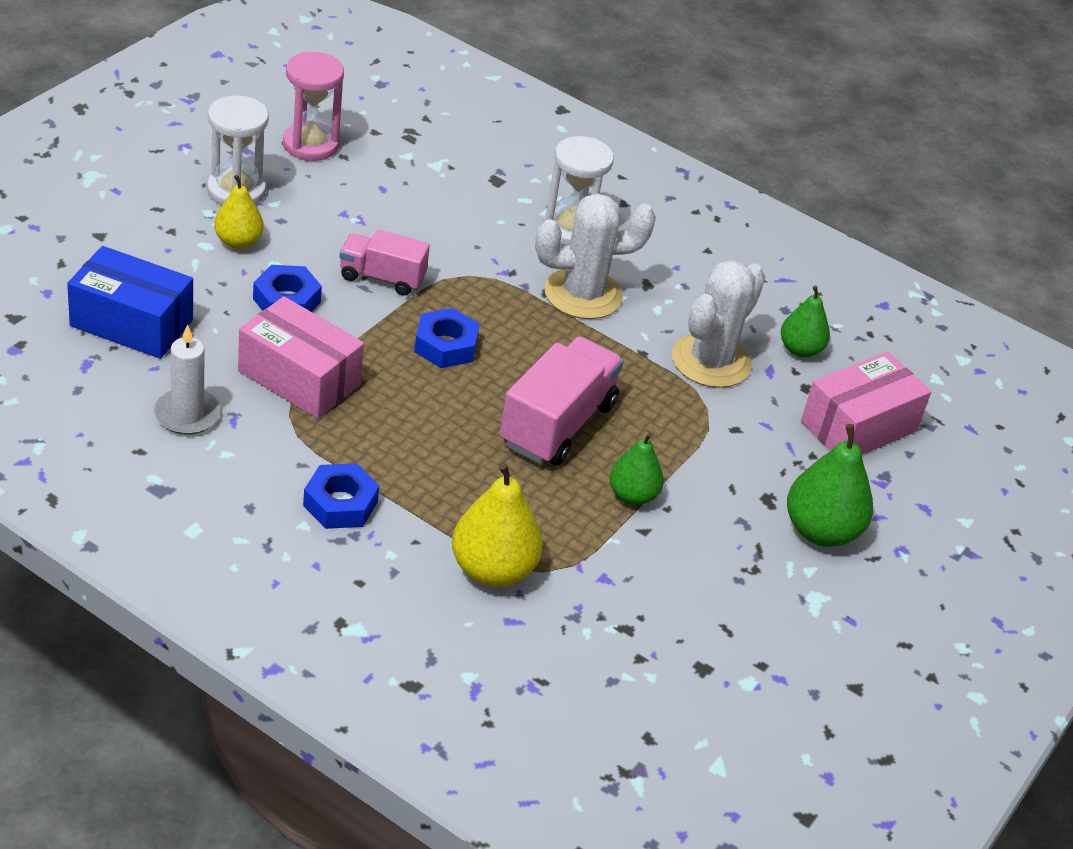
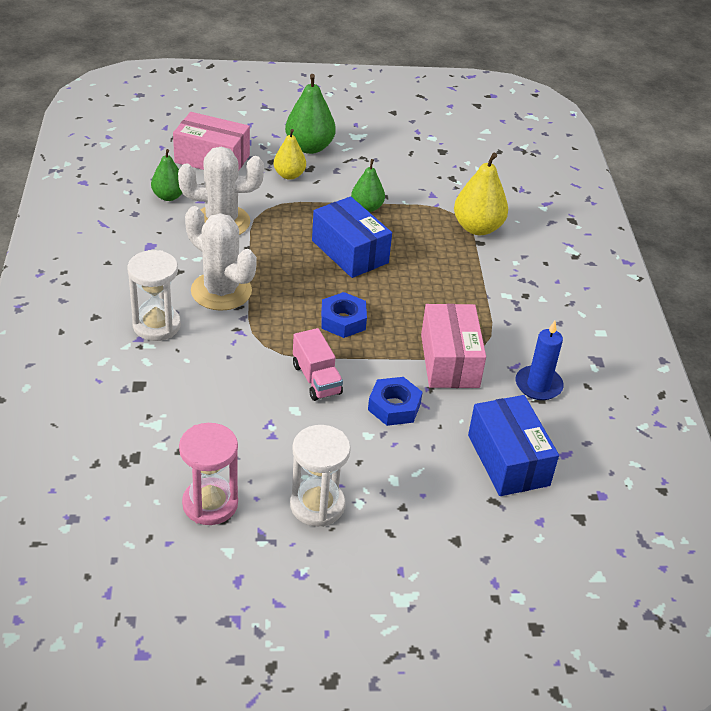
camera: 125 degrees left, 0 degrees up
white candle [154,325,221,435] -> blue candle [516,321,564,400]
yellow pear [214,175,264,249] -> yellow pear moved to [274,129,306,180]
blue nut [303,463,379,529] -> none
pink truck [500,336,624,466] -> blue box [312,196,392,278]

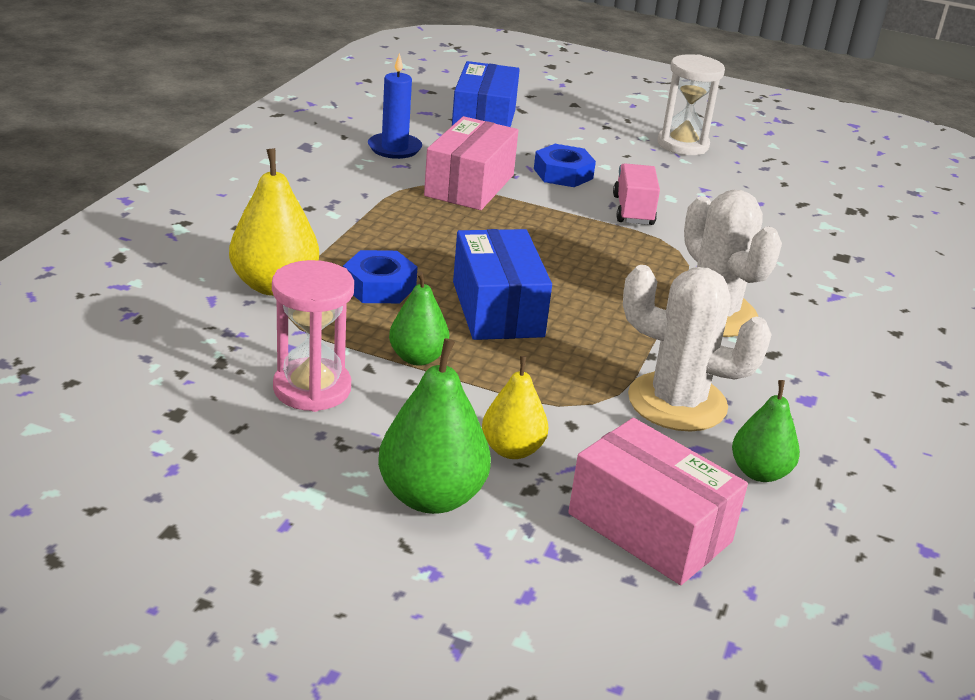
camera: 155 degrees left, 10 degrees down
white hourglass [128,250,181,341] -> none
pink hourglass [179,423,238,525] -> pink hourglass moved to [272,260,354,412]
blue nut [321,292,367,338] -> blue nut moved to [343,250,418,303]

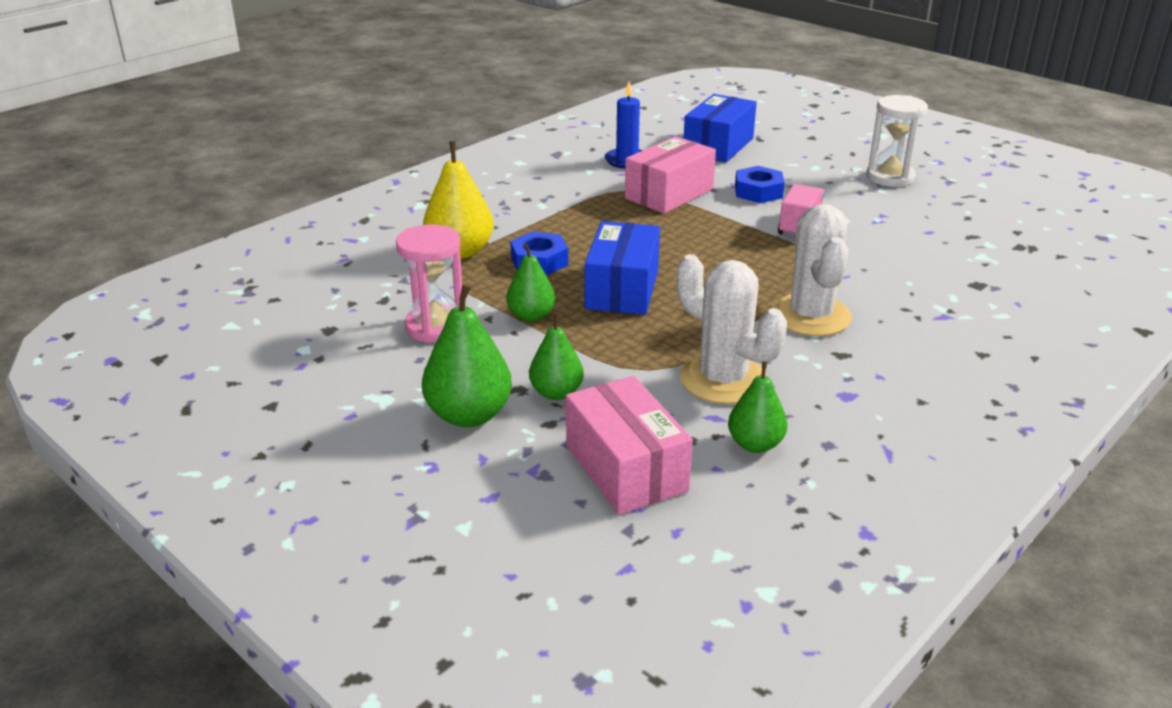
camera: 25 degrees right, 0 degrees up
yellow pear [482,356,549,459] -> green pear [529,313,584,400]

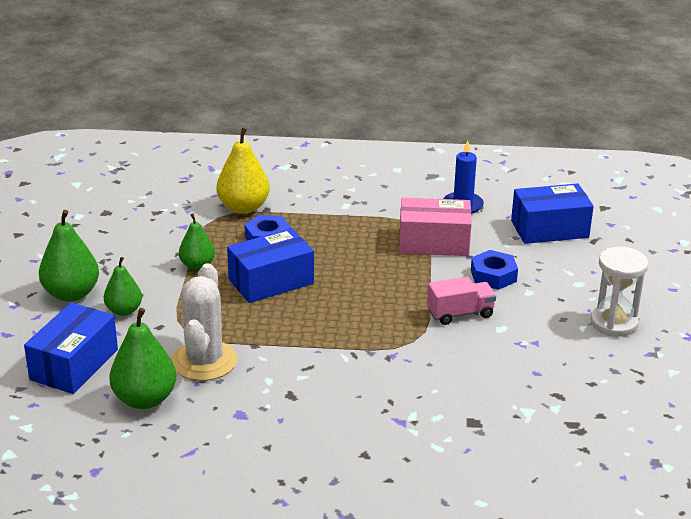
camera: 50 degrees right, 0 degrees up
pink hourglass [396,224,462,343] -> none
pink box [566,376,693,514] -> blue box [24,302,118,394]
green pear [728,361,788,453] -> green pear [110,308,176,409], size x1.58
white cactus [772,204,852,336] -> none

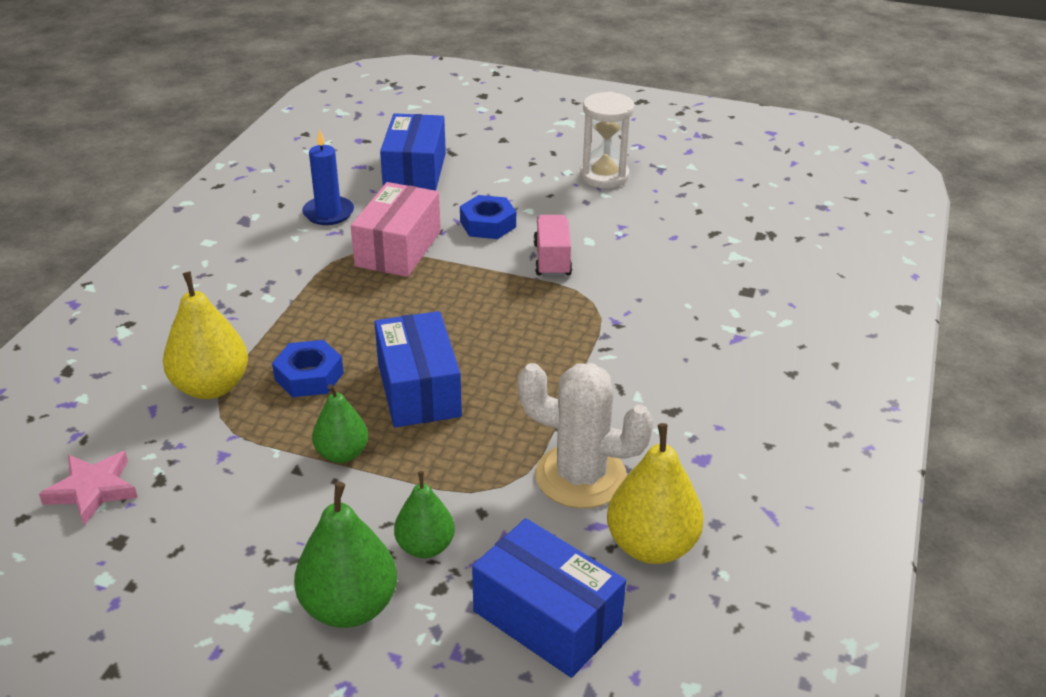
camera: 75 degrees left, 5 degrees up
green pear [110,308,176,409] -> yellow pear [607,423,704,564]
none -> pink star [39,451,138,526]

